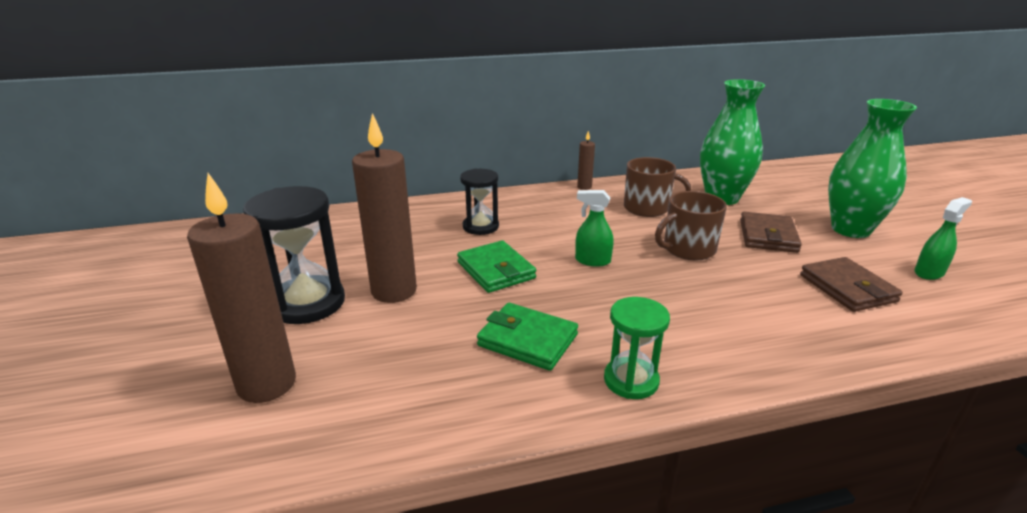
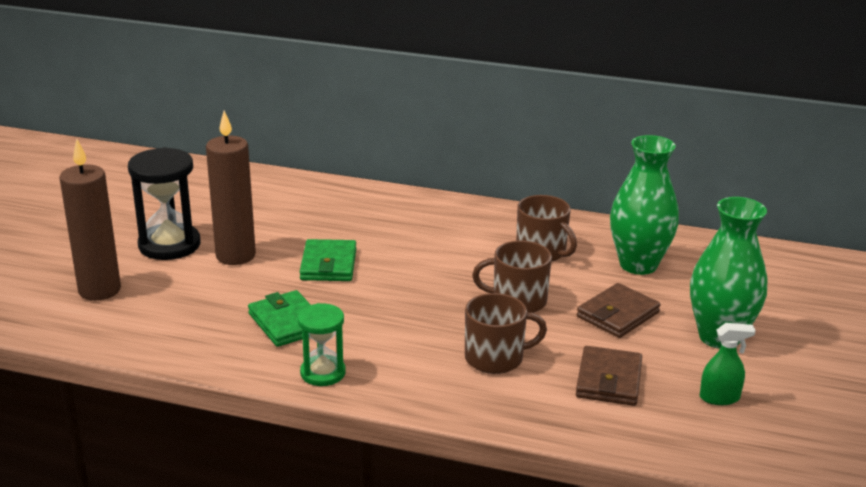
camera: 30 degrees right, 0 degrees up
black hourglass [460,168,499,235] -> none
green spray bottle [575,190,614,267] -> none
brown candle [577,131,595,190] -> none
none -> brown mug [465,293,547,374]

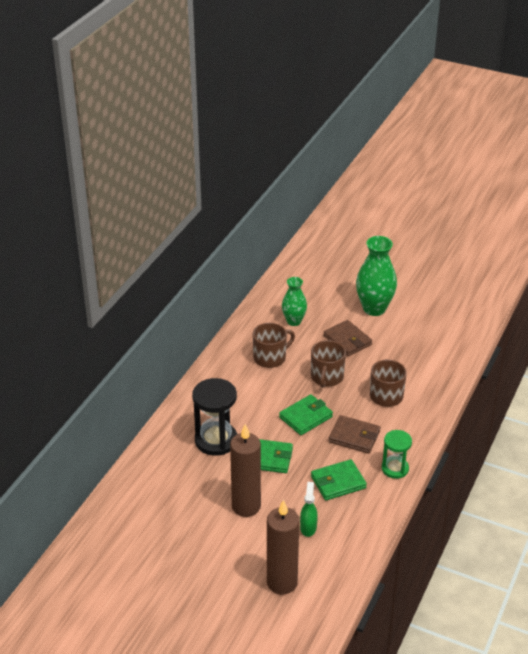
camera: 80 degrees left, 10 degrees up
black hourglass [128,147,200,260] -> black hourglass moved to [192,378,237,456]
brown wallet [576,346,642,406] -> brown wallet moved to [328,415,380,454]
green vase [610,135,679,275] -> green vase [282,277,307,326], size x0.62
green spray bottle [700,323,756,405] -> green spray bottle moved to [300,482,318,537]
none -> green wallet [279,394,333,435]

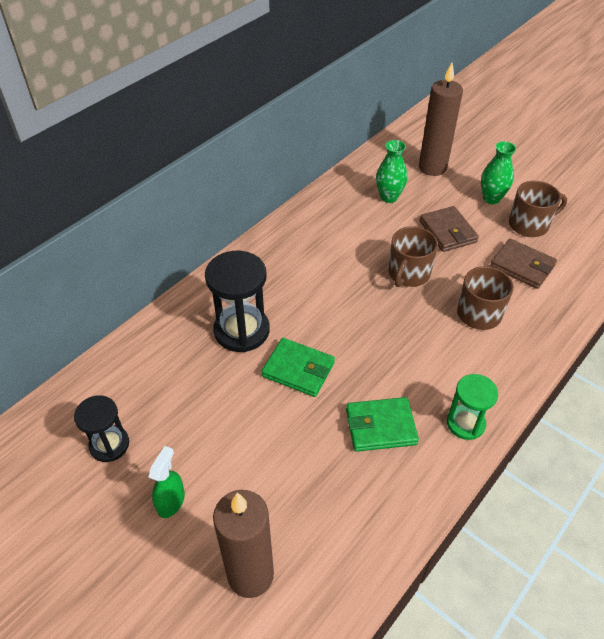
camera: 15 degrees right, 10 degrees up
brown candle [230,424,261,517] -> brown candle moved to [419,63,463,176]
brown mug [253,323,295,368] -> brown mug moved to [509,181,567,237]
green wallet [279,394,333,435] -> none
green spray bottle [300,482,318,537] -> green spray bottle moved to [148,446,185,518]
brown wallet [328,415,380,454] -> brown wallet moved to [490,239,557,289]
green vase [356,236,397,316] -> green vase [481,141,516,204], size x0.62
none -> black hourglass [74,395,129,462]

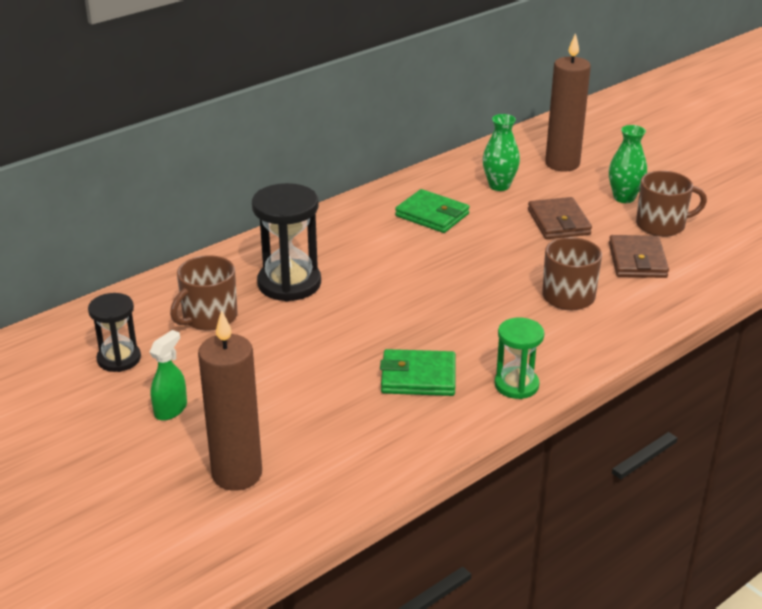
camera: 10 degrees right, 15 degrees down
green wallet [261,338,335,397] -> green wallet moved to [395,189,470,233]
brown mug [388,226,438,287] -> brown mug moved to [170,255,237,331]
brown wallet [490,239,557,289] -> brown wallet turned 45 degrees clockwise [609,235,669,278]

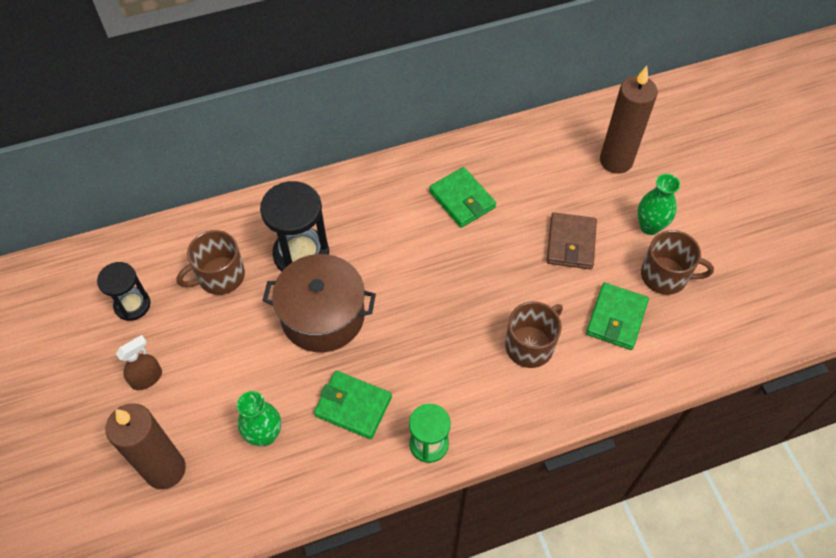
camera: 20 degrees right, 25 degrees up
green spray bottle [150,330,187,421] -> brown spray bottle [116,335,162,390]
green vase [483,114,520,191] -> green vase moved to [237,391,281,446]
brown wallet [609,235,669,278] -> green wallet [586,283,649,350]
none -> brown pot [262,254,376,352]

